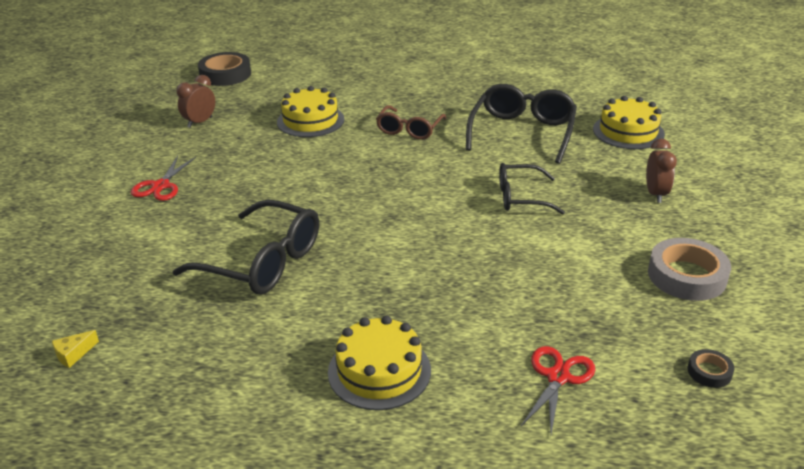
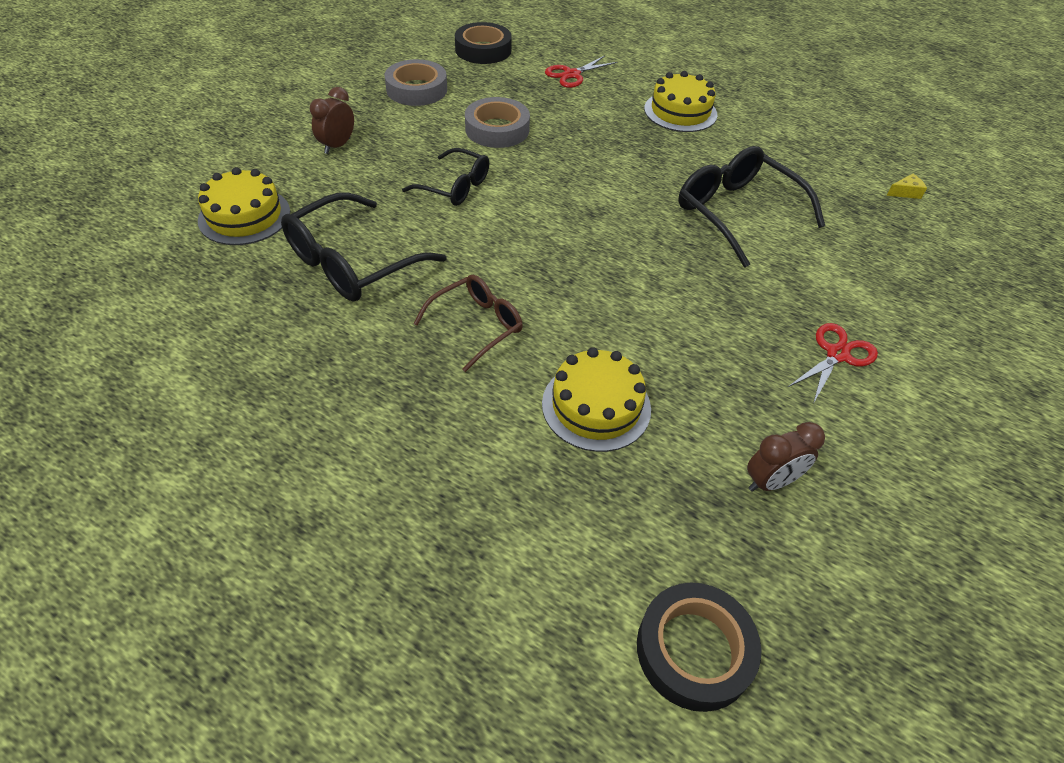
camera: 155 degrees left, 15 degrees up
black tape [688,349,734,388] -> black tape [455,22,512,64], size x2.06
none -> grey tape [465,97,530,148]

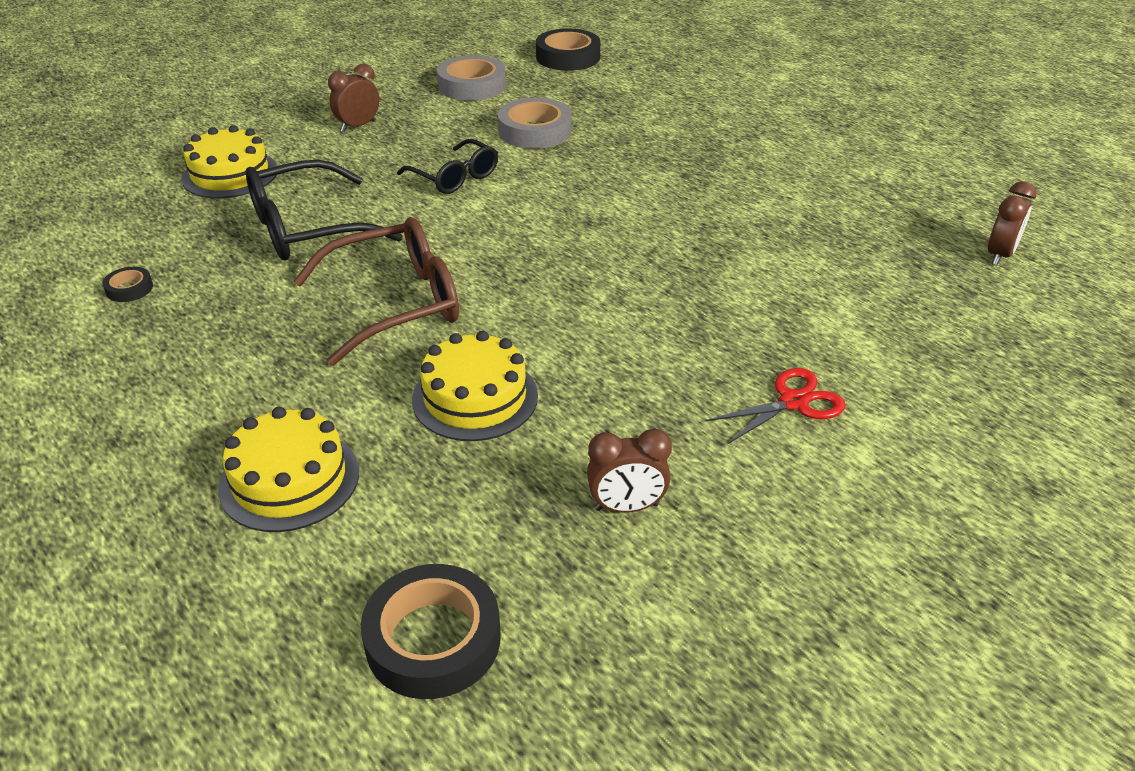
camera: 20 degrees right, 10 degrees down
brown glasses [413,275,523,372] -> brown glasses [293,217,459,366], size x1.59
red scissors [545,55,617,88] -> none
yellow cake [644,71,717,132] -> yellow cake moved to [218,407,359,532]
black glasses [678,146,825,268] -> none
yellow cheese [887,174,927,199] -> brown clock [988,181,1037,265]
none -> black tape [102,267,153,302]

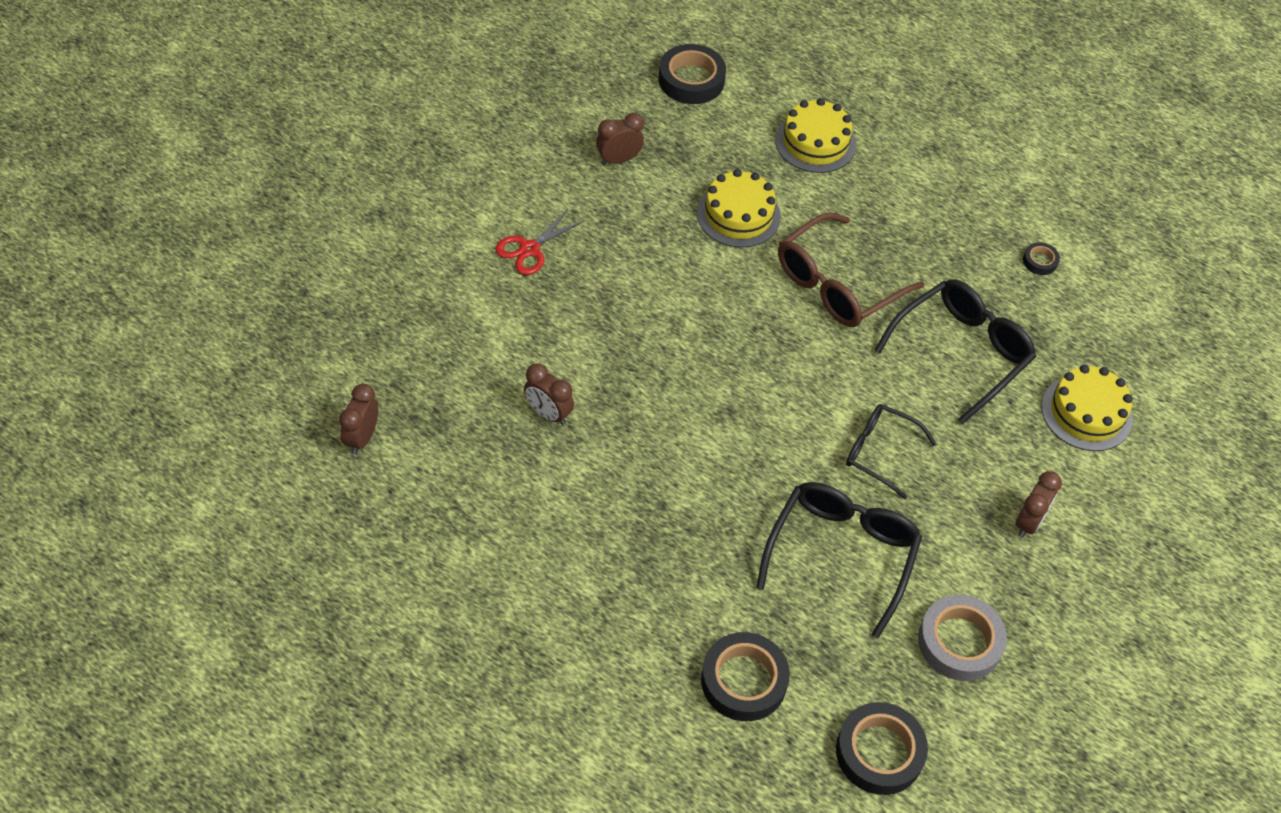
camera: 160 degrees right, 15 degrees up
grey tape [498,98,572,149] -> black glasses [756,482,922,638]
none -> brown clock [524,363,574,425]
none -> black tape [701,632,790,721]

